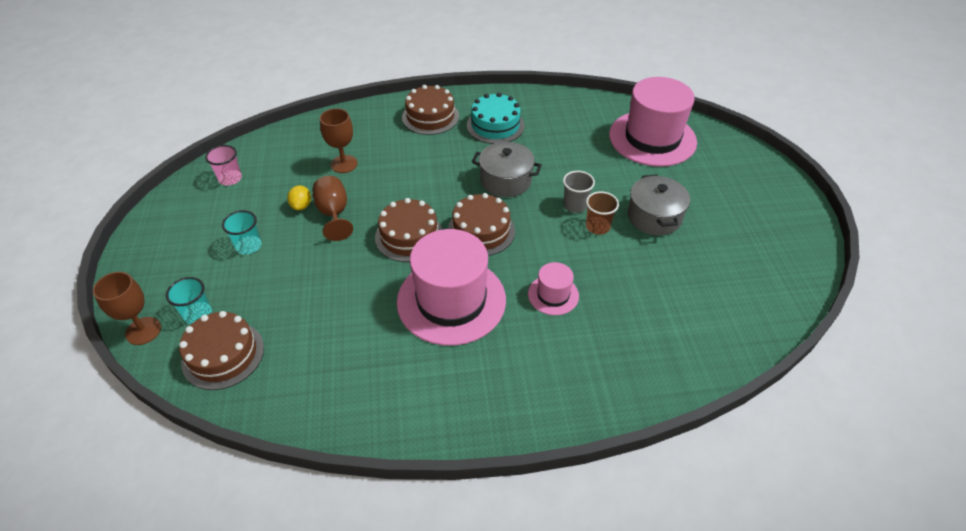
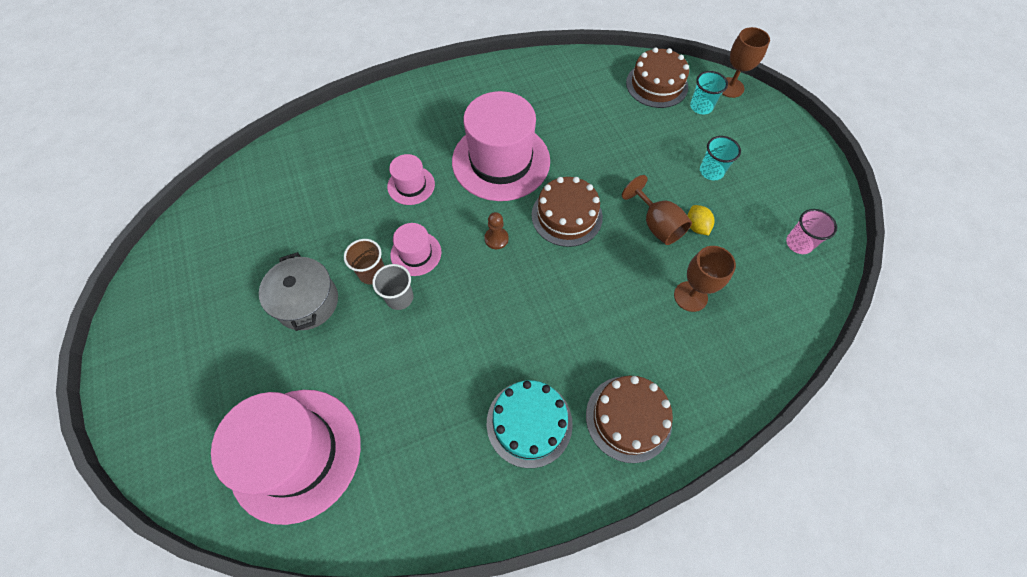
camera: 165 degrees right, 15 degrees up
brown cake [447,193,515,256] -> brown pawn [484,212,509,249]
grey pot [472,142,542,197] -> none
none -> pink hat [390,223,442,276]

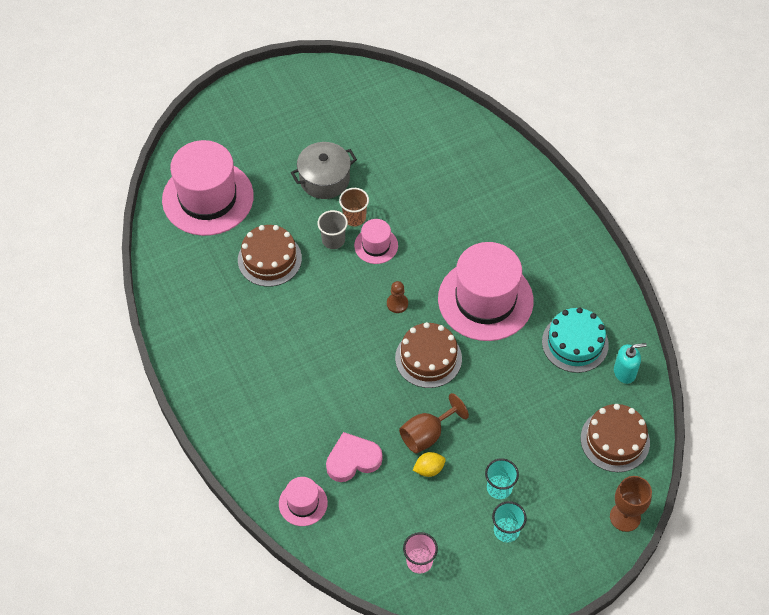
camera: 85 degrees right, 5 degrees down
pink hat [387,154,435,205] -> pink hat moved to [279,477,328,526]
turquoise cake [487,380,573,468] -> turquoise cake moved to [542,308,609,373]
brown cake [586,376,673,463] -> brown cake moved to [238,225,302,287]
brown goblet [674,246,736,312] -> pink heart [326,432,383,482]
turquoise cup [690,71,728,114] -> turquoise cup moved to [492,501,527,542]
none -> turquoise soap dispenser [614,343,647,384]

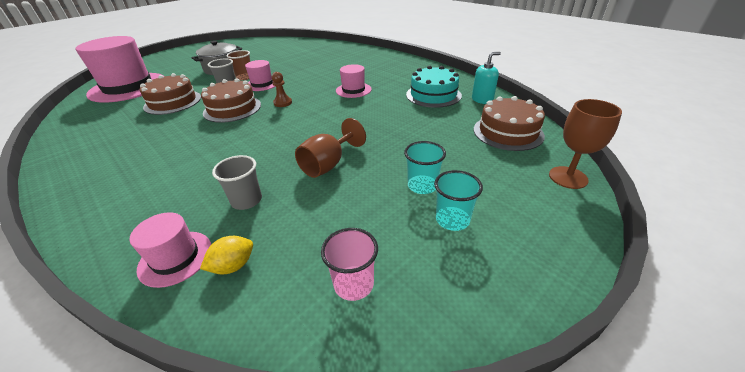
camera: 15 degrees left, 20 degrees down
pink heart [326,432,383,482] -> grey cup [212,155,262,210]
brown cake [395,322,462,388] -> brown cake moved to [201,78,261,123]
yellow lemon [413,452,446,477] -> yellow lemon moved to [200,236,253,275]
pink hat [438,242,534,341] -> pink hat [336,64,372,98], size x0.47

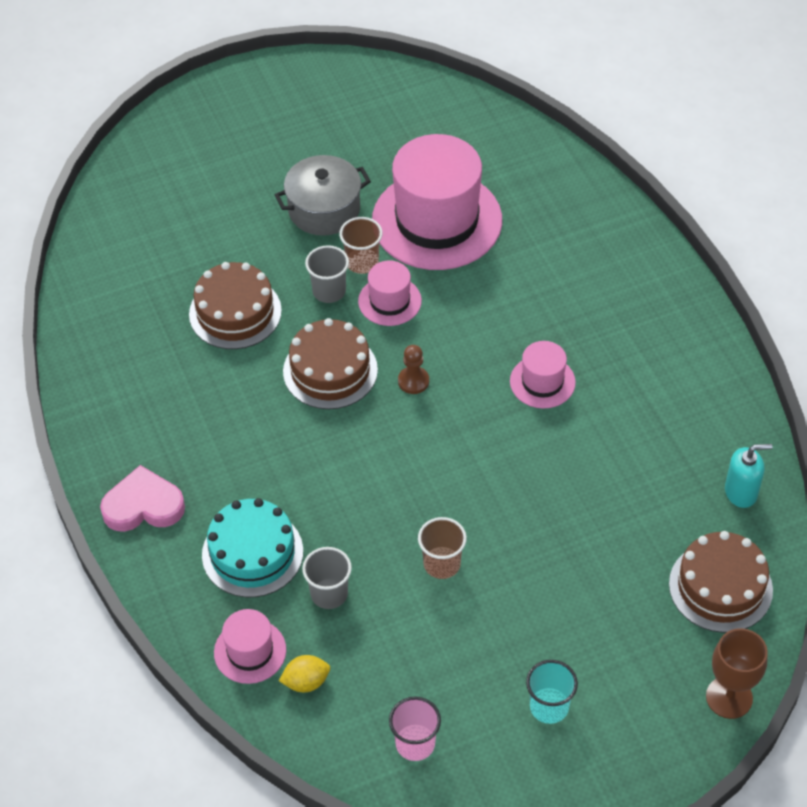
camera: 20 degrees right, 15 degrees up
pink hat [75,36,165,103] -> pink hat moved to [372,134,502,270]
brown goblet [295,118,366,178] -> brown cup [418,517,467,579]
turquoise cup [404,141,446,194] -> none
turquoise cake [406,66,462,108] -> turquoise cake moved to [202,498,303,597]
none -> pink heart [100,465,185,532]

